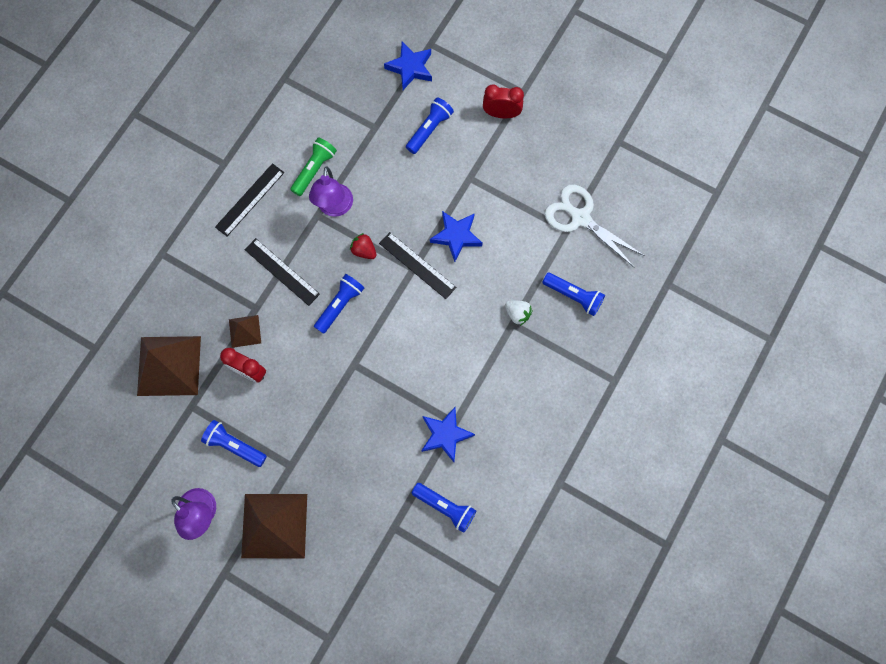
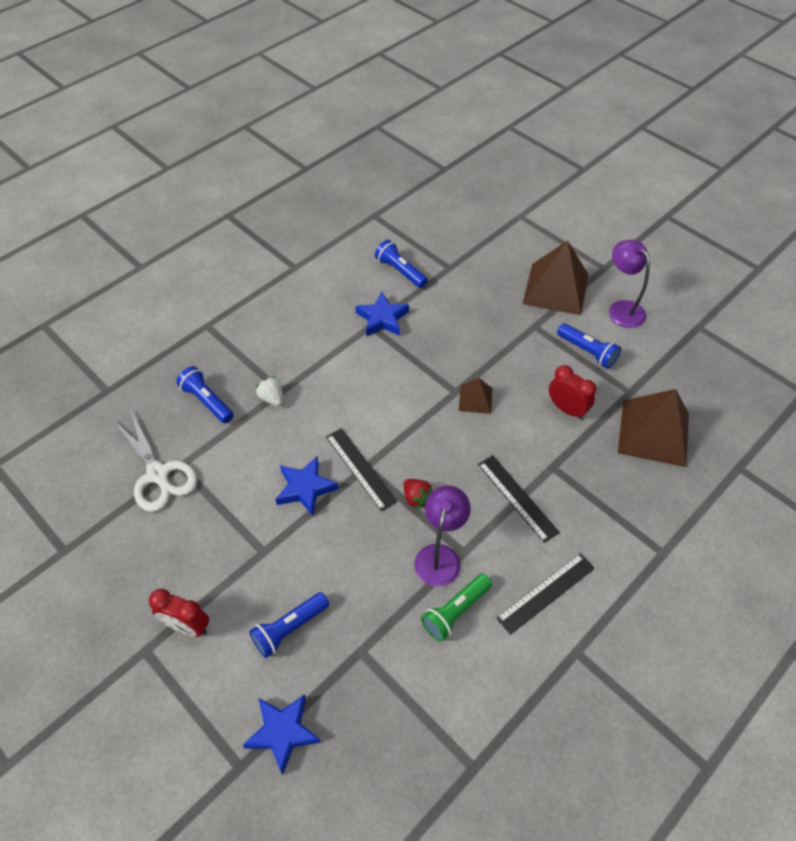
camera: 165 degrees left, 20 degrees down
brown pyramid [229,315,261,348] -> brown pyramid moved to [459,378,492,414]
blue flashlight [314,274,364,334] -> none

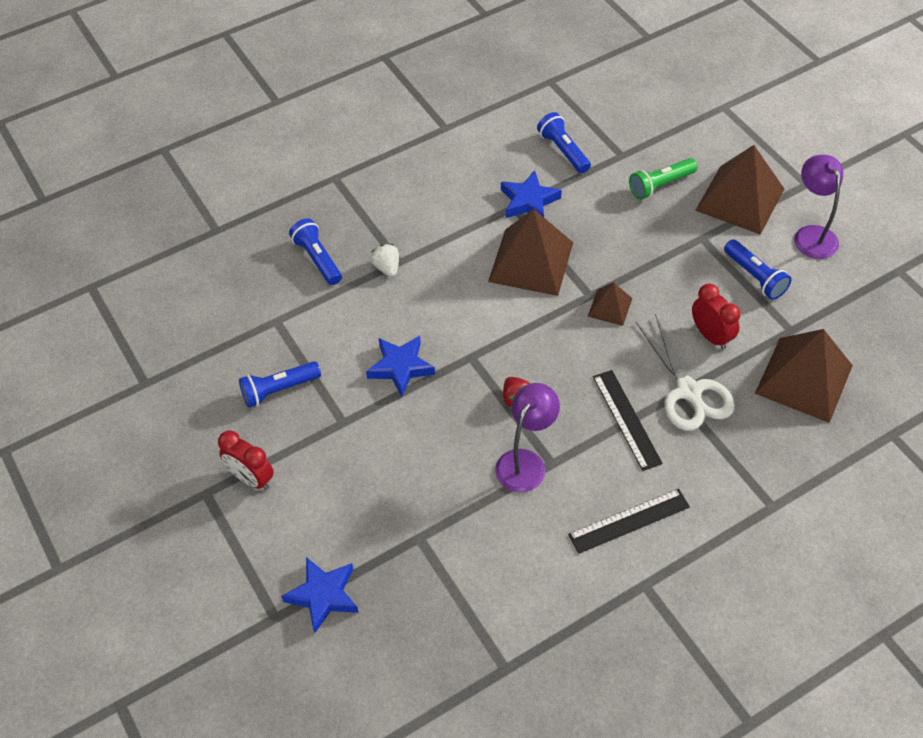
camera: 15 degrees right, 0 degrees up
white scissors [115,411,197,512] -> white scissors moved to [636,314,735,431]
blue flashlight [249,592,329,658] -> blue flashlight moved to [239,361,321,408]
black ruler [326,428,397,511] -> none
green flashlight [421,574,492,642] -> green flashlight moved to [629,158,698,200]
none -> brown pyramid [488,209,573,296]

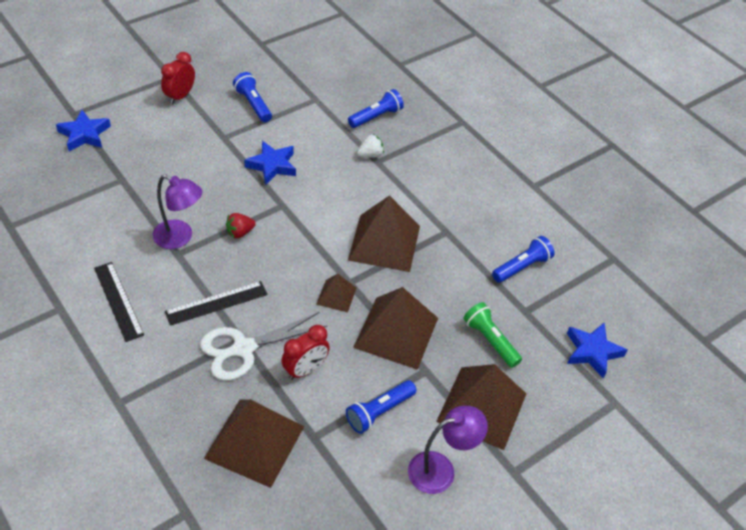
camera: 80 degrees right, 5 degrees down
blue star [501,170,562,218] -> blue star moved to [567,323,627,379]
none -> brown pyramid [353,287,438,370]

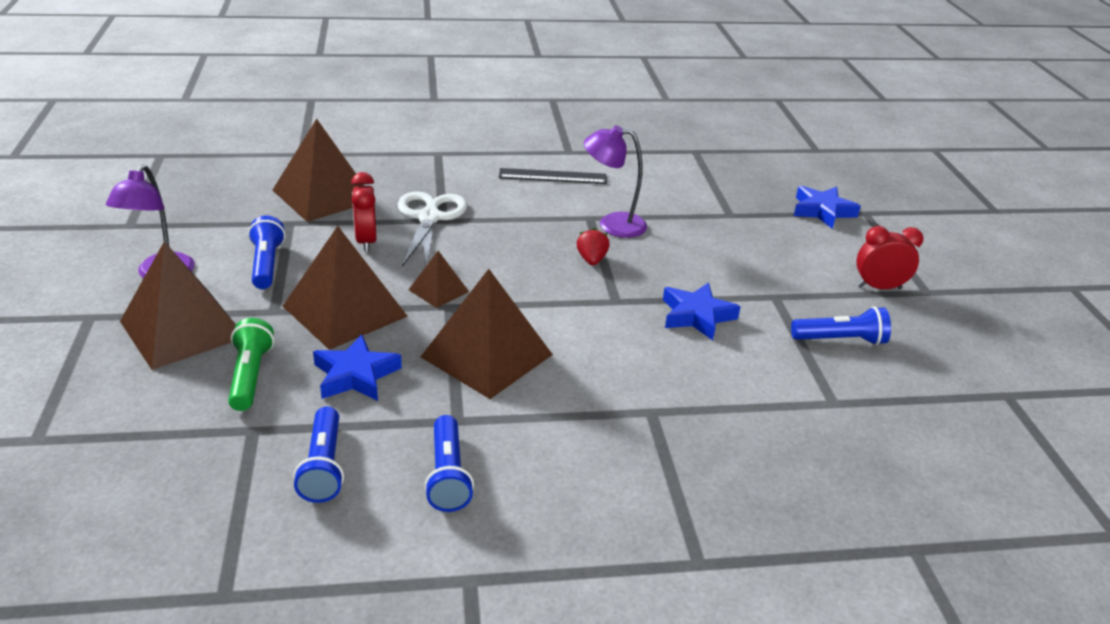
camera: 120 degrees right, 15 degrees down
purple lamp [152,174,202,249] -> purple lamp turned 45 degrees clockwise [584,125,647,238]
red clock [161,52,195,104] -> red clock turned 60 degrees counterclockwise [856,226,924,289]
black ruler [165,281,267,326] -> none
blue flashlight [348,89,404,128] -> blue flashlight moved to [424,415,474,512]
white strawberry [357,134,384,158] -> none
green flashlight [463,302,522,368] -> green flashlight turned 90 degrees counterclockwise [228,318,274,411]
blue star [567,323,627,379] -> blue star moved to [313,334,402,401]

